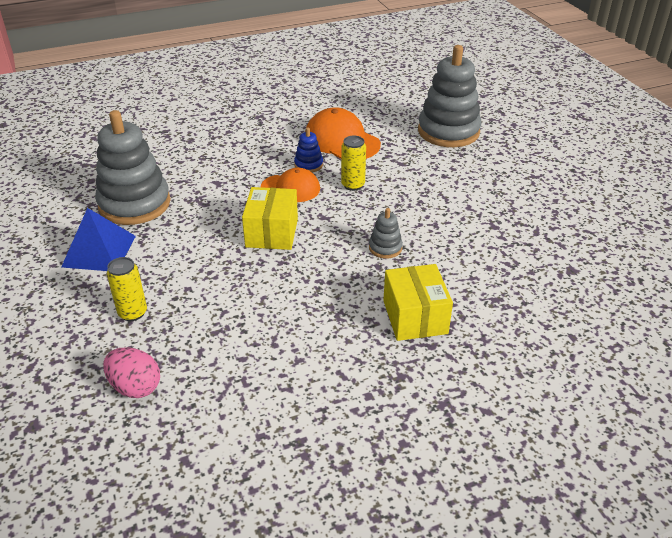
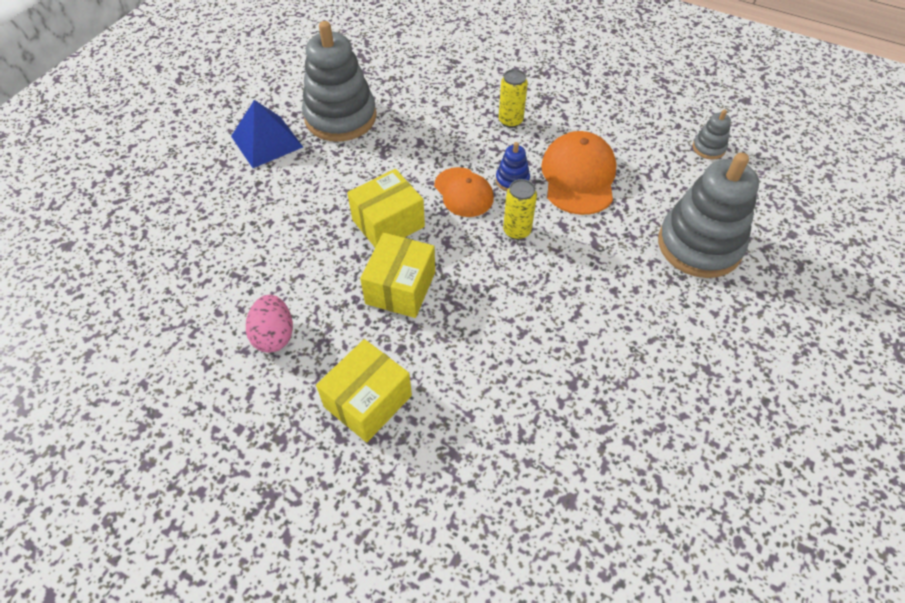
camera: 50 degrees right, 15 degrees up
pink egg [103,347,160,398] -> pink egg moved to [246,295,293,353]
yellow can [107,257,147,321] -> yellow can moved to [499,69,528,128]
grey stacking toy [369,208,403,259] -> grey stacking toy moved to [693,109,731,160]
none -> yellow box [360,233,435,318]

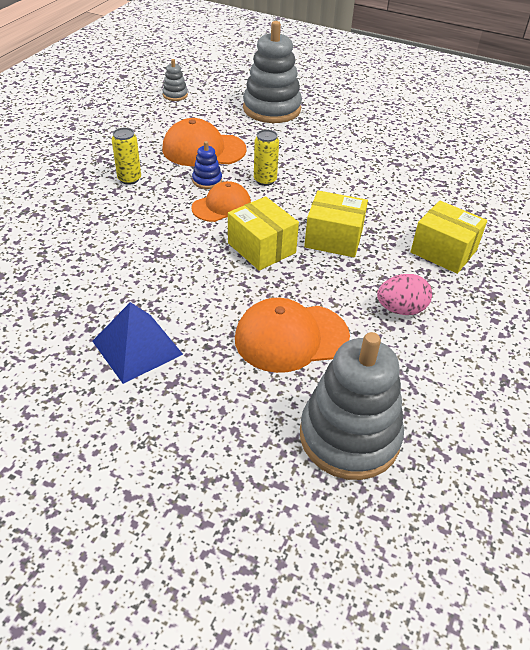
camera: 95 degrees left, 10 degrees down
grey stacking toy [302,21,377,142] -> grey stacking toy moved to [300,332,404,480]
none -> orange cap [235,298,350,373]

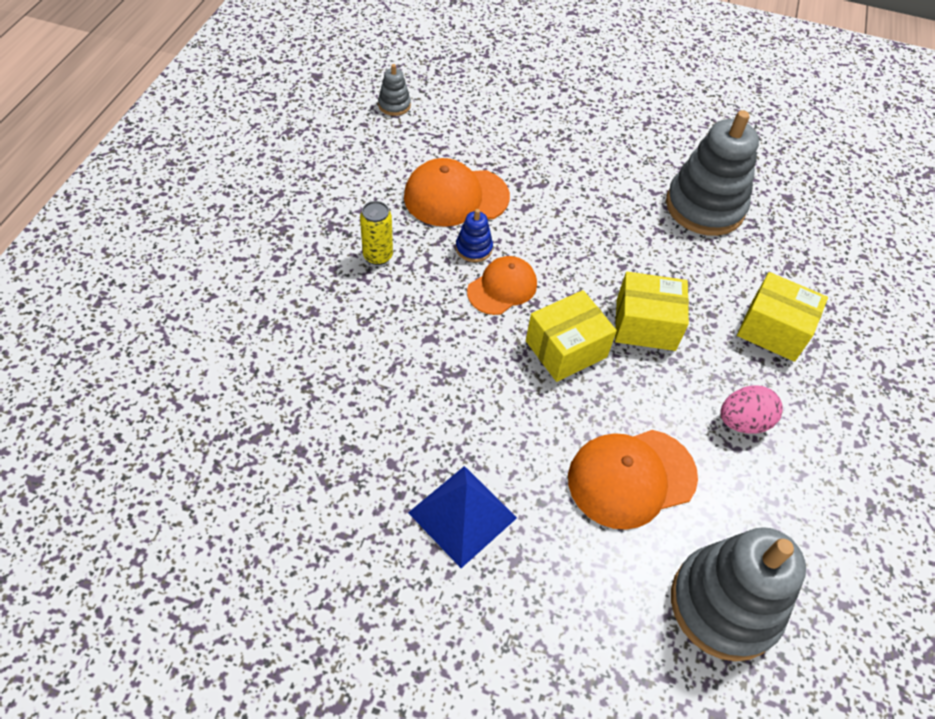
camera: 10 degrees left, 10 degrees up
yellow box [228,197,299,271] -> yellow box turned 75 degrees counterclockwise [526,290,617,382]
grey stacking toy [243,21,302,123] -> grey stacking toy moved to [666,110,759,236]
yellow can [254,130,279,186] -> none

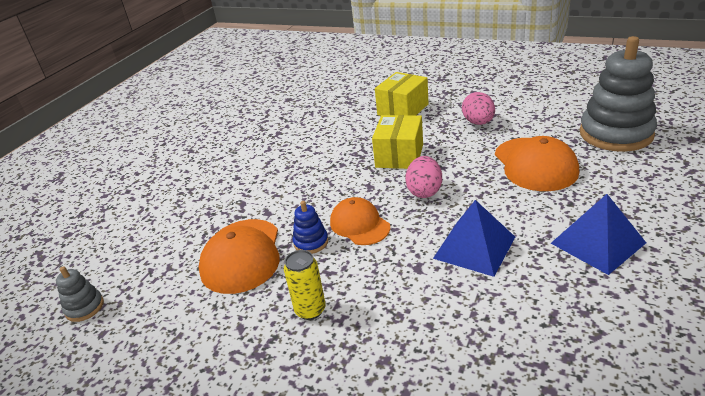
camera: 75 degrees left, 20 degrees down
yellow box [526,290,617,382] -> pink egg [405,156,442,198]
grey stacking toy [666,110,759,236] -> none
none -> blue pyramid [433,200,515,277]

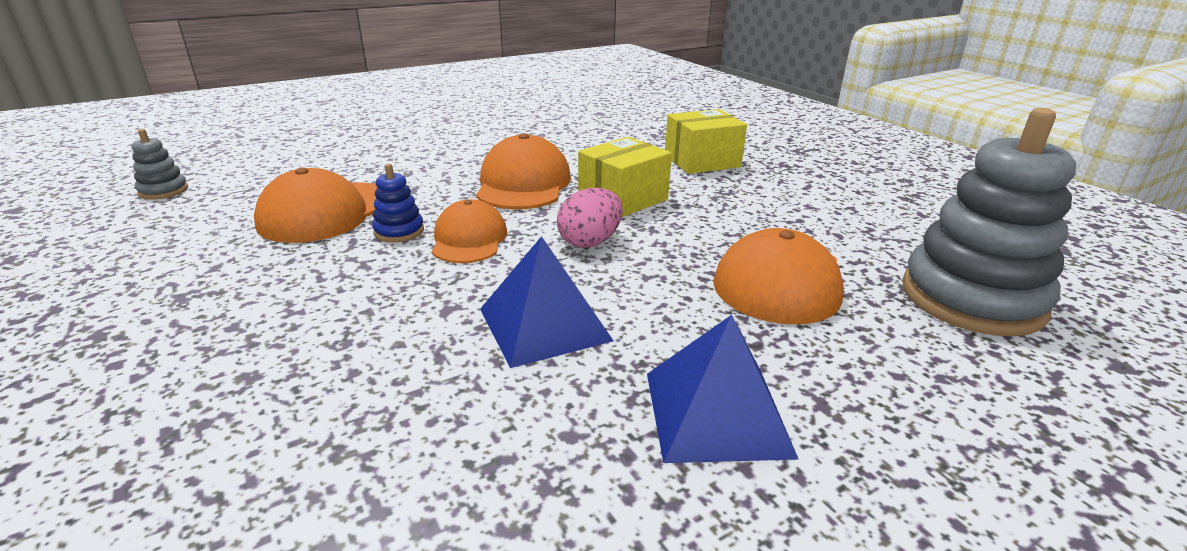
camera: 30 degrees right, 5 degrees down
yellow can [284,250,326,320] -> none
pink egg [462,92,495,125] -> none
none -> orange cap [476,133,571,209]

